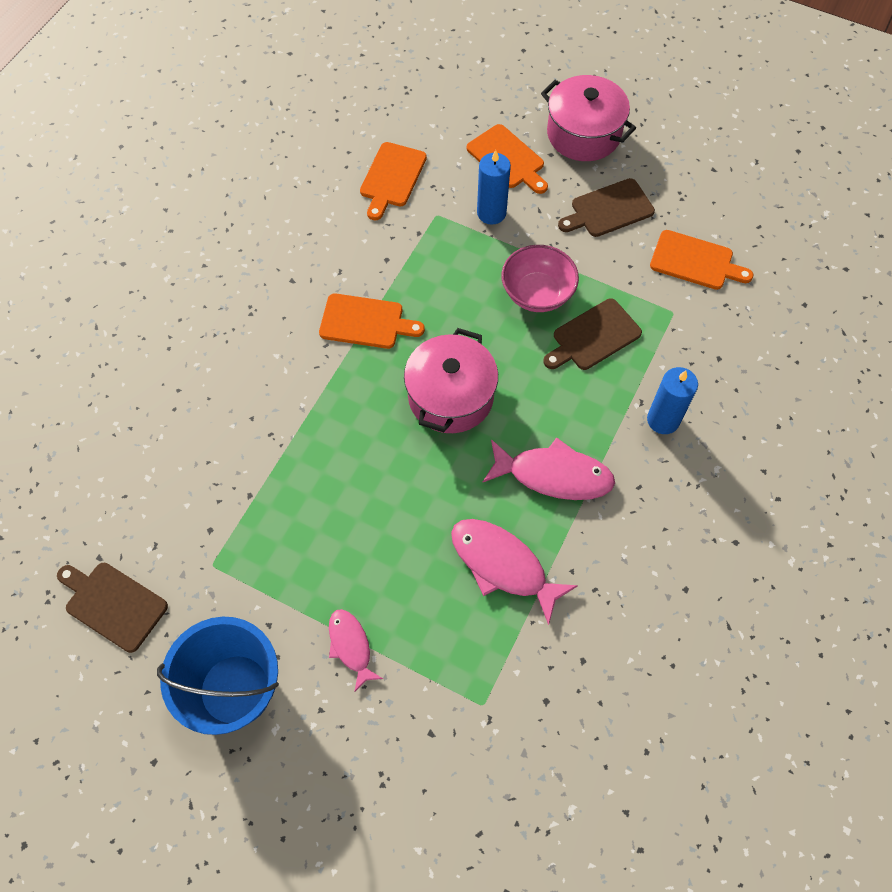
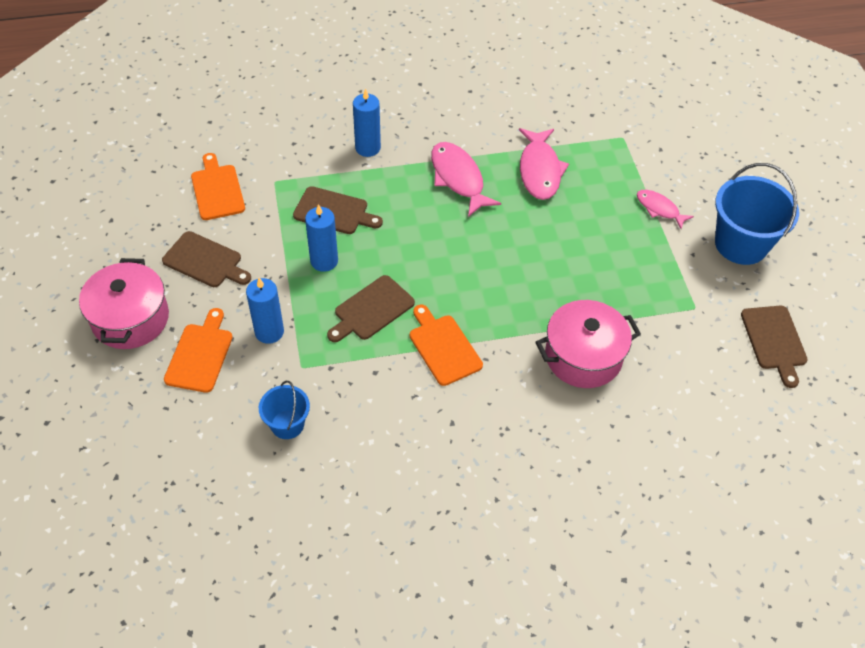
camera: 130 degrees left, 10 degrees down
pink fish [329,609,383,692] -> pink fish turned 105 degrees clockwise [637,190,694,229]
orange cutting board [360,142,427,221] -> blue bucket [259,381,310,439]
pink pot [404,328,498,433] -> pink pot moved to [536,300,641,388]
pink bowl [501,245,579,312] -> blue candle [305,204,338,272]
none -> brown cutting board [327,275,415,342]

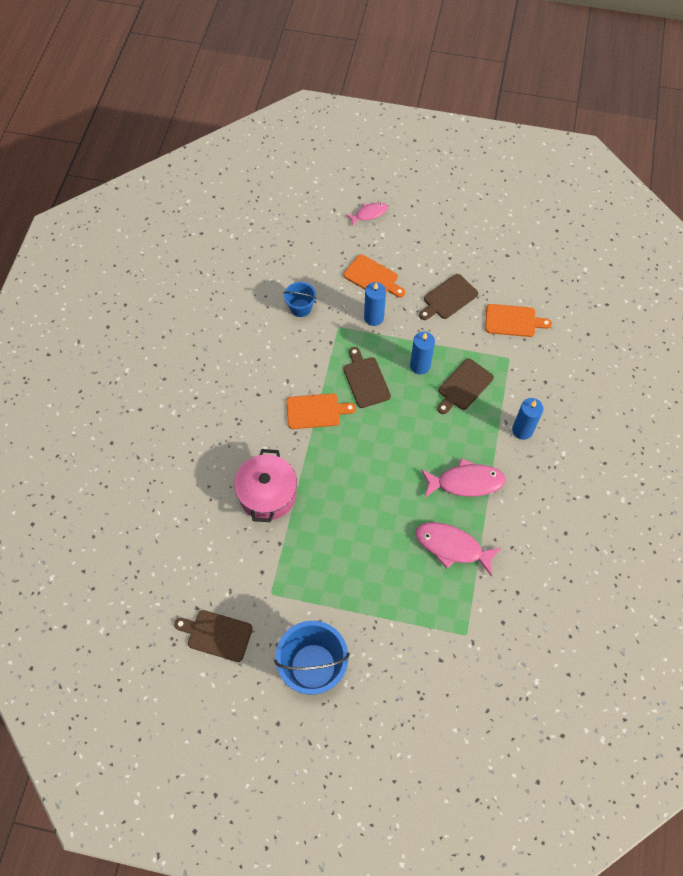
camera: 115 degrees right, 10 degrees up
pink pot [79,258,169,349] -> none
pink fish [637,190,694,229] -> pink fish moved to [346,203,388,227]

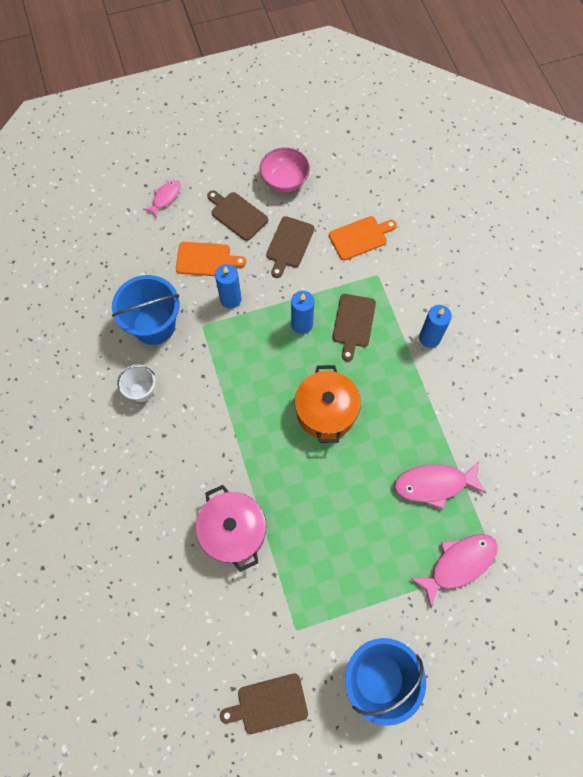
camera: 30 degrees left, 5 degrees up
blue bucket [284,282,316,317] -> blue bucket [112,275,179,345], size x1.83
orange cutting board [286,393,356,429] -> none
brown cutting board [343,347,391,408] -> brown cutting board moved to [207,190,268,241]
pink fish [421,458,506,498] -> pink fish moved to [410,534,498,608]
none -> white bucket [117,365,156,402]
none -> pink bowl [260,147,310,192]
none -> orange pot [295,365,361,443]

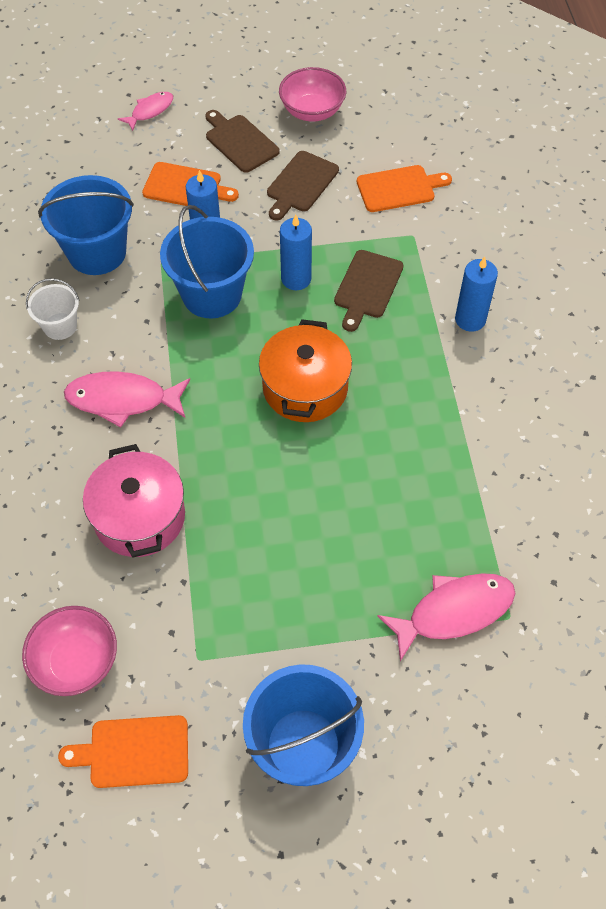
camera: 10 degrees right, 10 degrees down
brown cutting board [220,673,308,734] -> orange cutting board [58,715,188,788]
pink fish [394,461,486,510] -> pink fish moved to [64,371,190,428]
none -> pink bowl [22,606,117,696]
none -> blue bucket [160,205,254,318]

